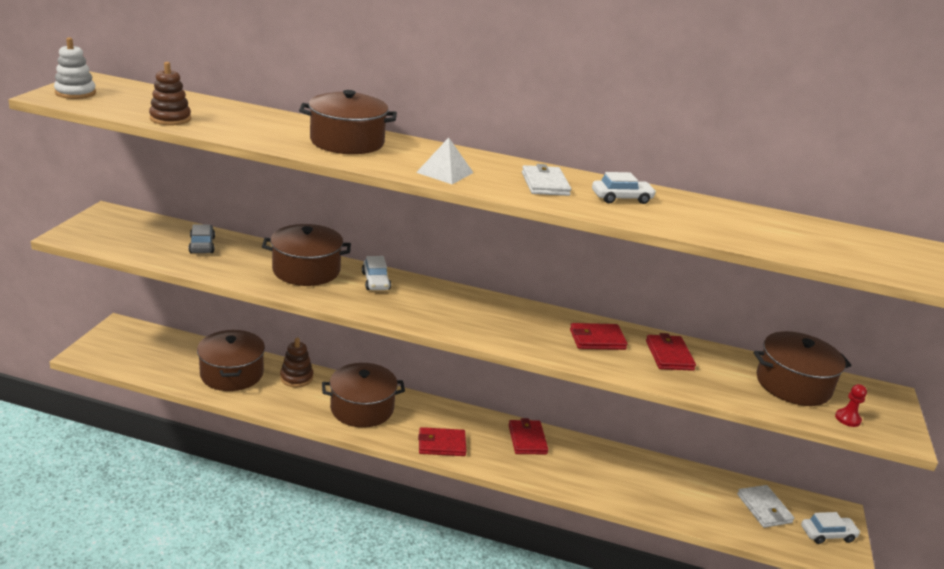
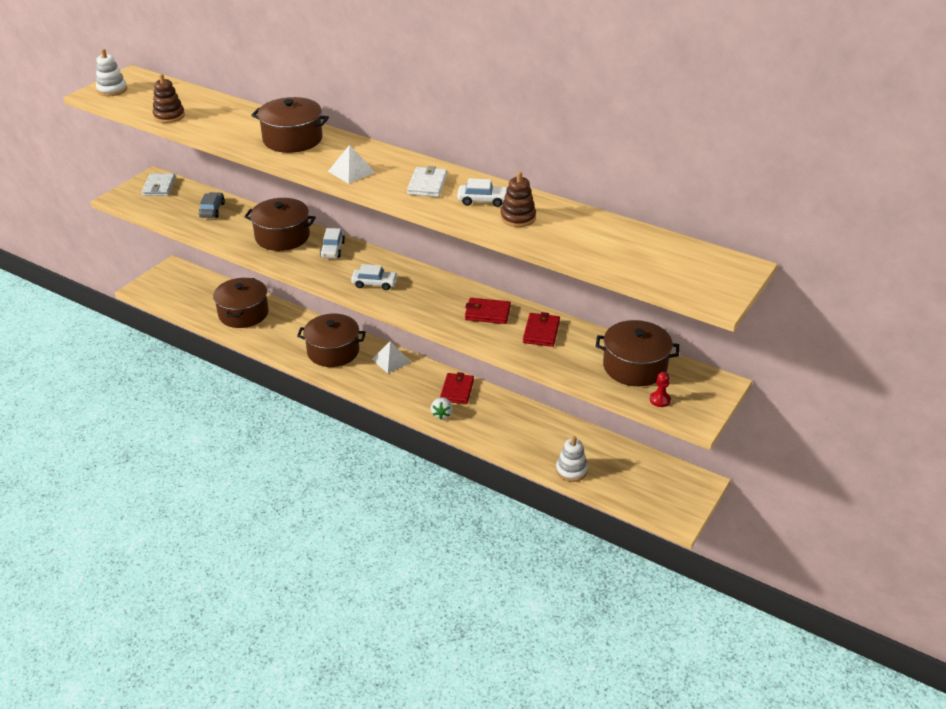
camera: 20 degrees right, 10 degrees up
brown stacking toy [280,338,313,387] -> brown stacking toy moved to [500,171,536,227]
red wallet [418,427,466,456] -> none
white wallet [737,485,794,528] -> white wallet moved to [142,173,176,196]
white car [801,512,860,544] -> white car moved to [351,264,398,290]
none -> white pyramid [372,341,411,373]
none -> white strawberry [431,397,453,420]
none -> white stacking toy [556,436,588,482]

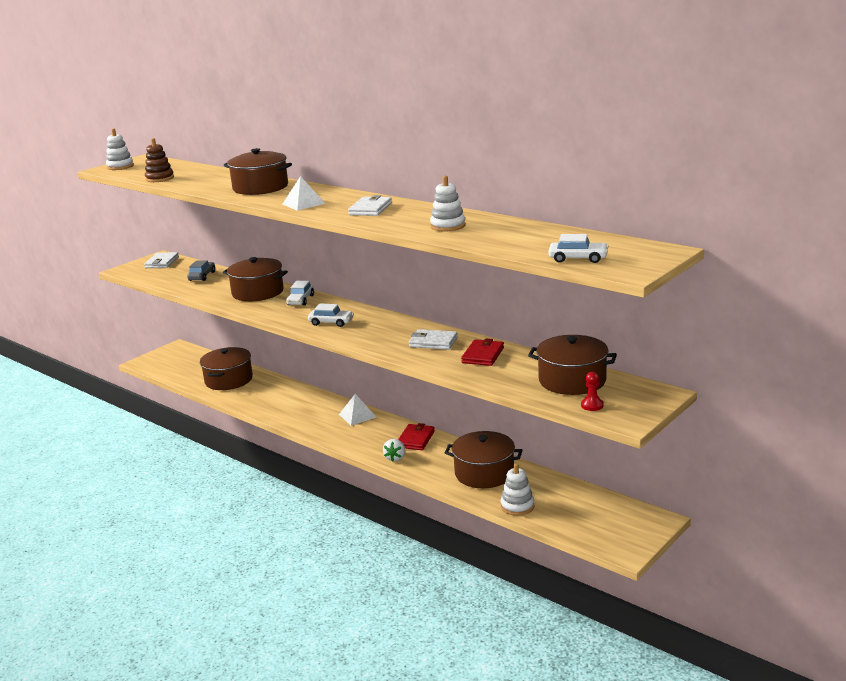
camera: 10 degrees right, 15 degrees down
brown pot [297,314,366,367] -> brown pot moved to [445,431,522,488]
white car [457,178,507,207] -> white car moved to [548,234,609,263]
red wallet [465,298,511,324] -> white wallet [409,329,458,350]
brown stacking toy [500,171,536,227] -> white stacking toy [430,176,466,231]

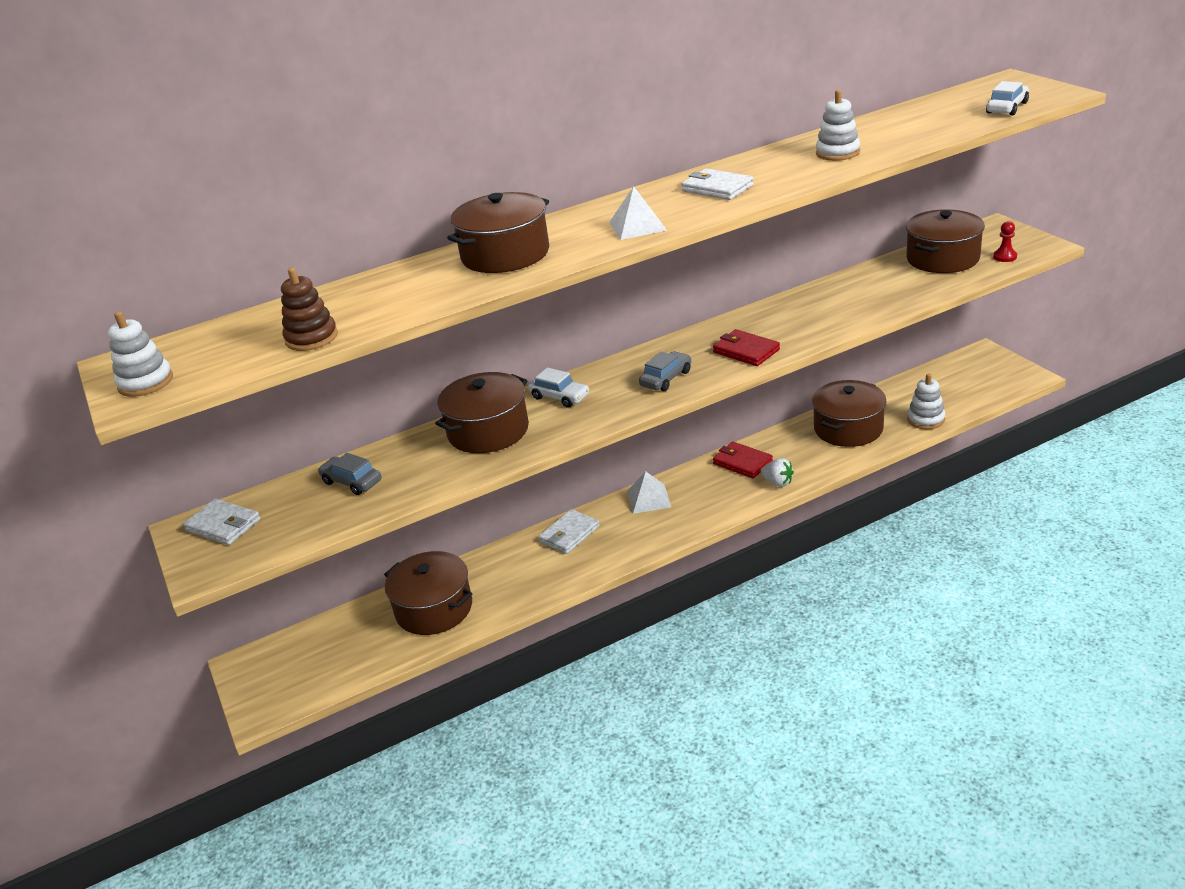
camera: 65 degrees left, 10 degrees up
white car [308,303,354,327] -> grey car [639,351,691,391]
white wallet [409,329,458,350] -> white wallet moved to [538,509,600,554]
red wallet [461,339,504,366] -> red wallet moved to [713,329,780,366]

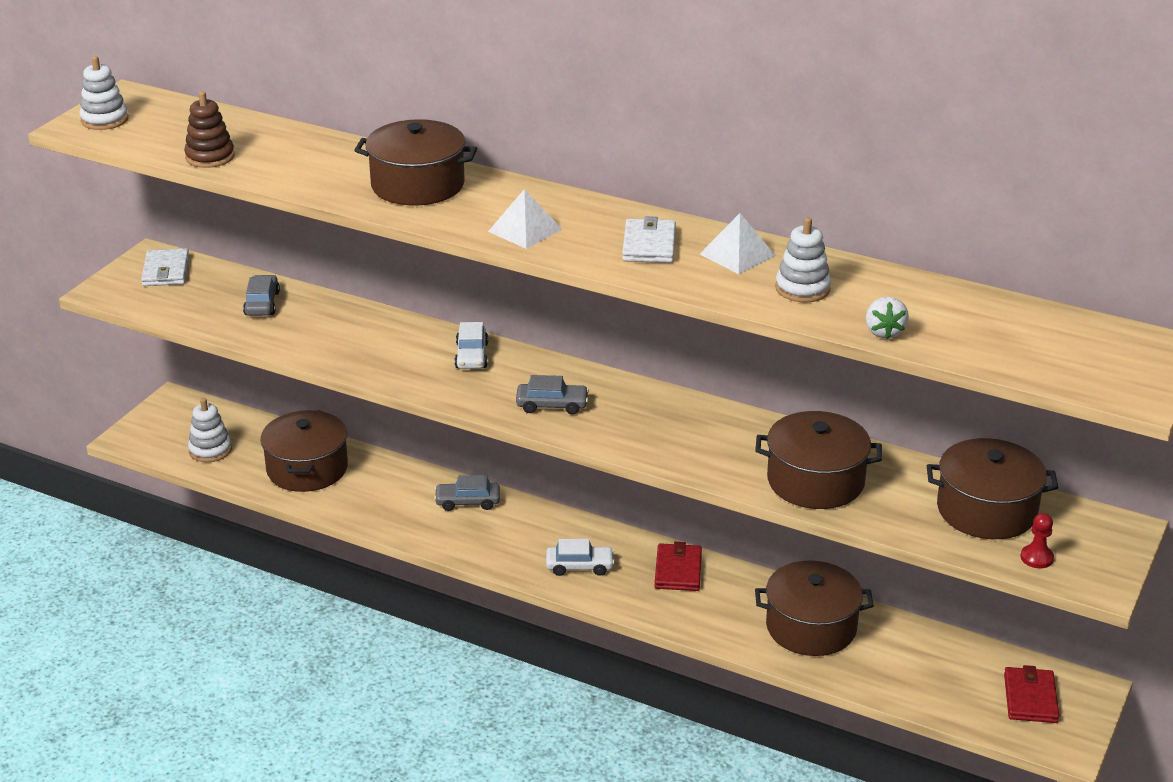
camera: 50 degrees right, 0 degrees up
brown pot [435,372,529,453] -> brown pot moved to [755,411,882,509]
white wallet [538,509,600,554] -> grey car [434,475,500,511]
white pyramid [627,472,671,514] -> white pyramid moved to [700,213,776,274]
red wallet [713,329,780,366] -> red wallet moved to [1004,665,1059,723]
white strawberry [761,458,794,487] -> white strawberry moved to [866,296,909,339]
white stacking toy [907,374,945,429] -> white stacking toy moved to [188,398,232,463]
white car [986,81,1029,116] -> white car moved to [546,539,615,576]

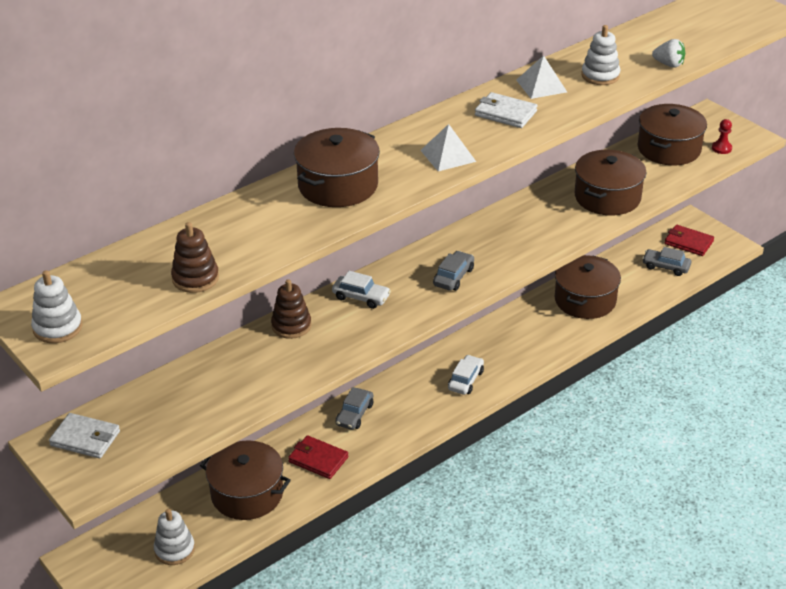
camera: 65 degrees left, 5 degrees up
grey car [243,275,280,316] -> grey car moved to [642,247,691,276]
red wallet [654,542,702,591] -> red wallet moved to [288,435,348,479]
none -> brown stacking toy [271,279,312,339]

